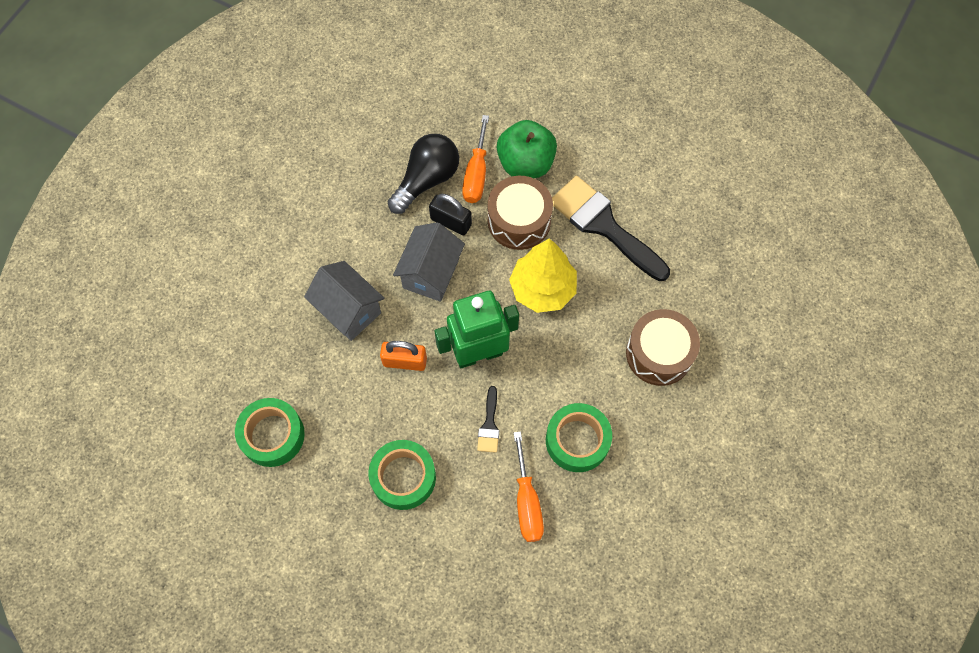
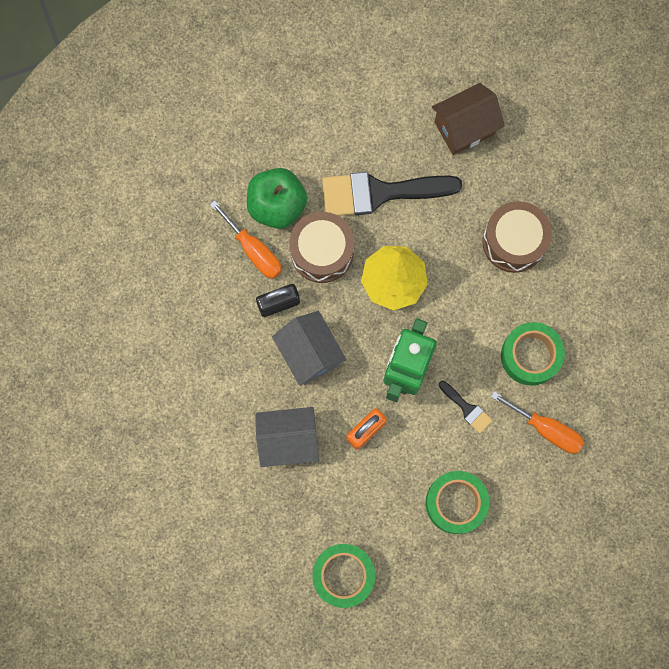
camera: 50 degrees left, 10 degrees up
black light bulb [388,134,459,214] -> none
none -> brown house [432,83,505,155]

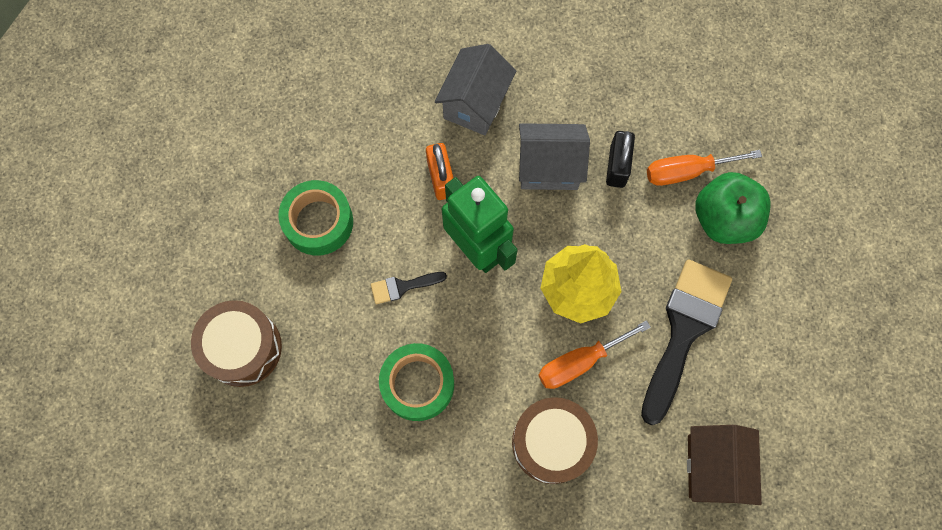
camera: 120 degrees right, 5 degrees down
brown drum [289,212,354,283] -> brown drum moved to [191,300,282,387]
green tape [312,544,375,608] -> none
orange screwdriver [491,391,584,454] -> orange screwdriver moved to [538,320,651,389]

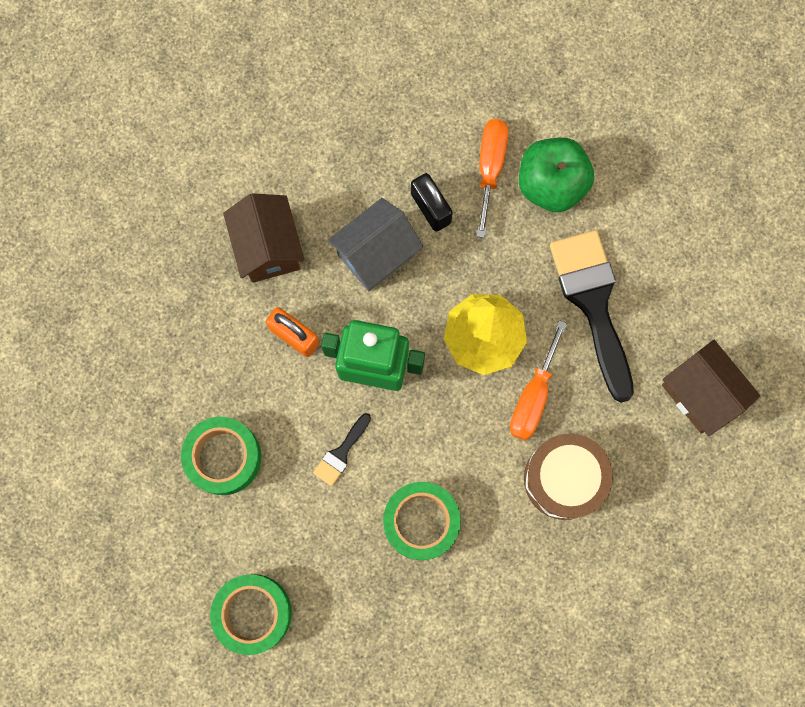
camera: 40 degrees left, 5 degrees up
brown drum [191,300,282,387] -> green tape [210,574,292,655]
grey house [435,44,516,135] -> brown house [223,193,305,283]
orange screwdriver [647,150,762,186] -> orange screwdriver turned 150 degrees clockwise [477,119,508,238]

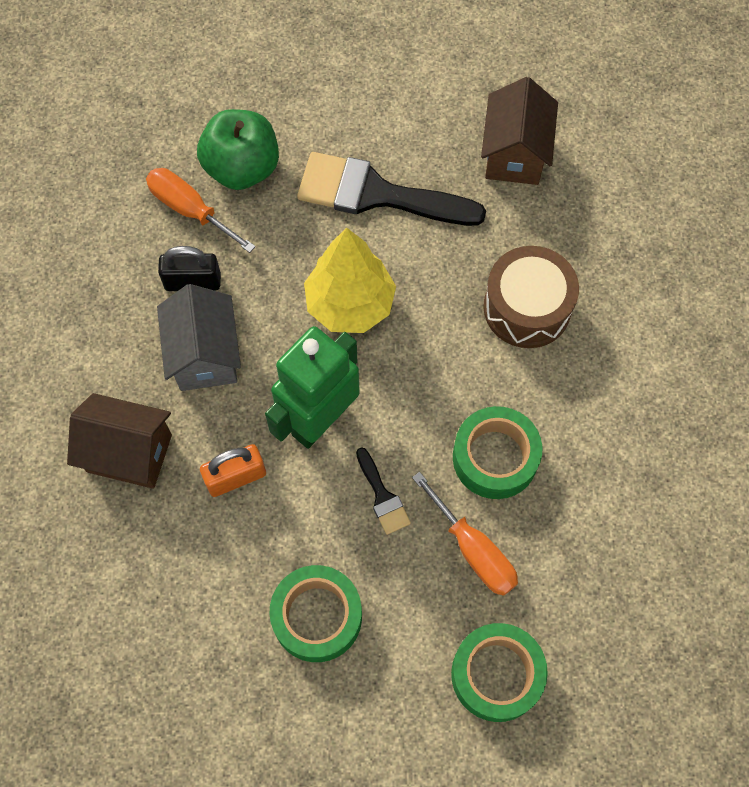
camera: 60 degrees left, 10 degrees down
orange screwdriver [510,320,567,440] -> orange screwdriver moved to [412,472,518,596]
brown house [662,340,760,436] -> brown house turned 75 degrees counterclockwise [481,77,558,185]

